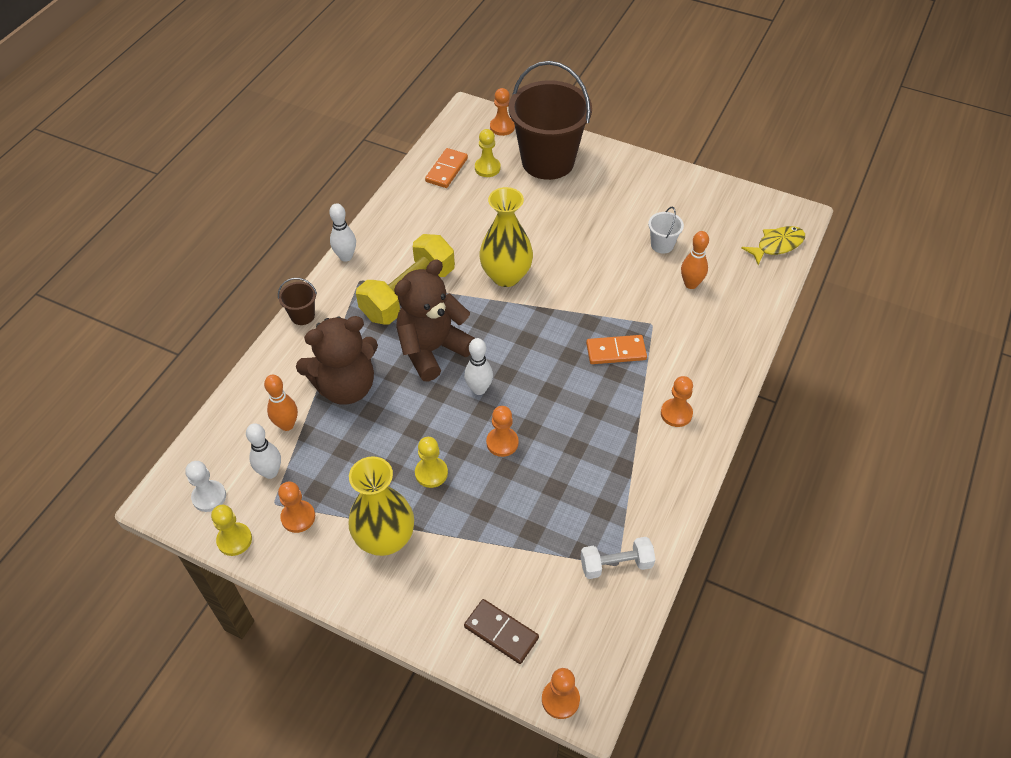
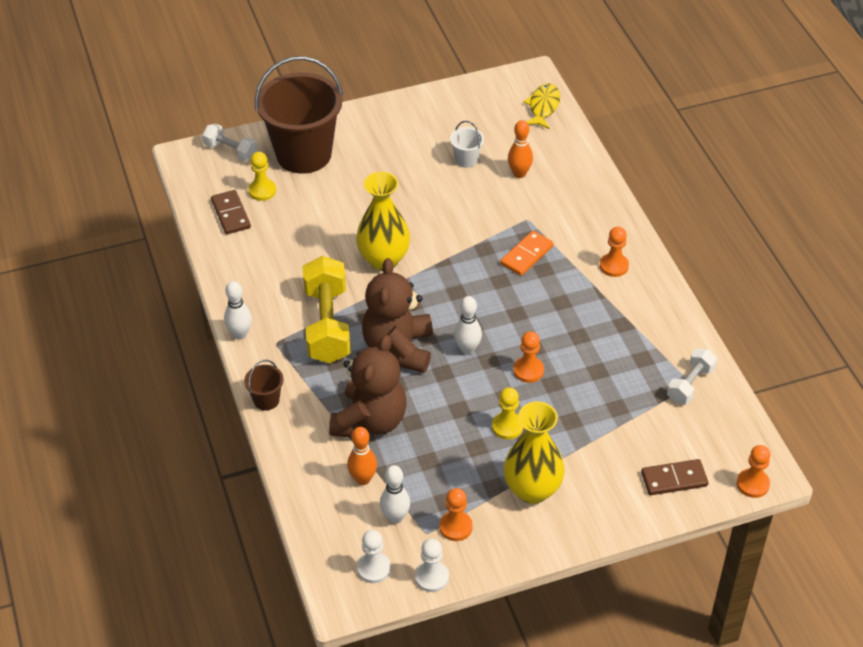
camera: 45 degrees left, 5 degrees down
yellow pawn [211,505,252,556] -> white pawn [415,539,449,592]
orange domino [425,148,468,188] -> brown domino [211,190,251,234]
orange pawn [490,88,515,136] -> white dumbbell [203,123,258,161]

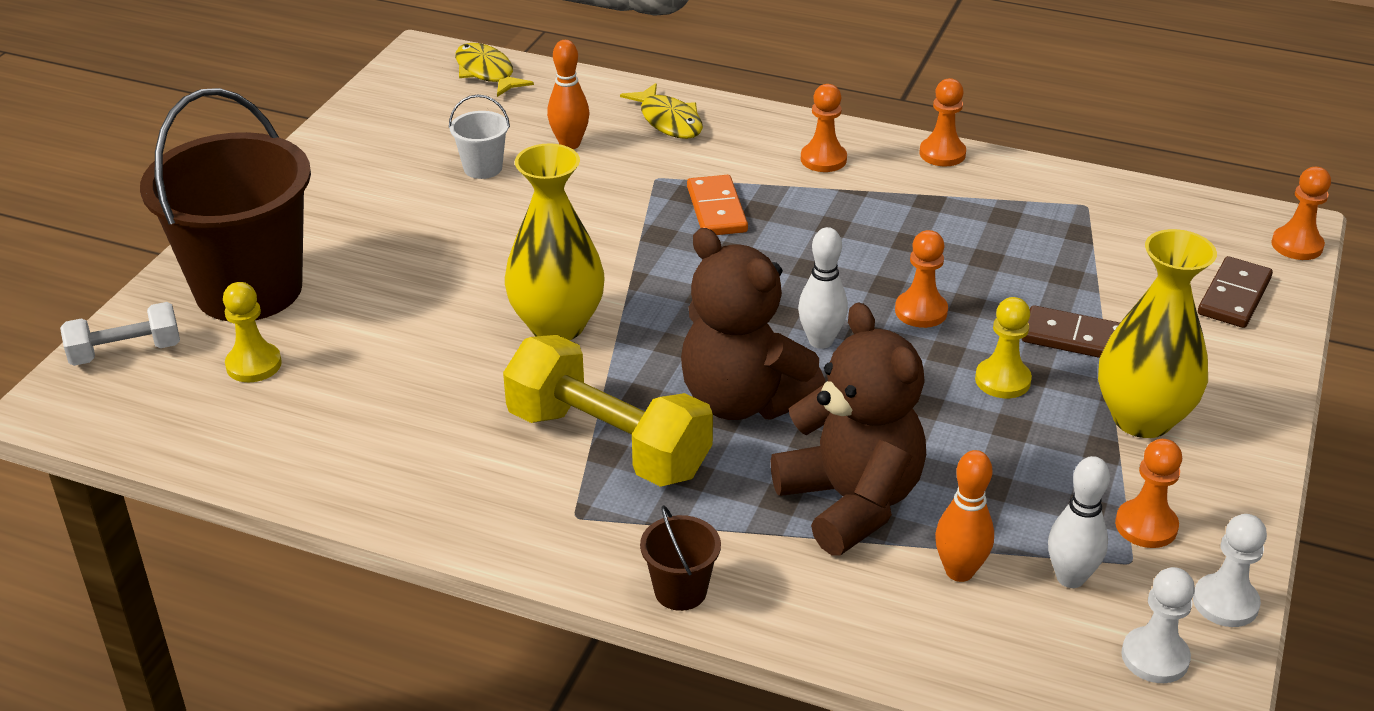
camera: 50 degrees left, 10 degrees down
brown domino [211,190,251,234] -> brown domino moved to [1022,305,1120,358]
white bowling pin [224,281,252,340] -> none
white dumbbell [667,348,717,404] -> none
none -> yellow fish [620,83,703,139]
none -> orange pawn [920,78,966,167]

